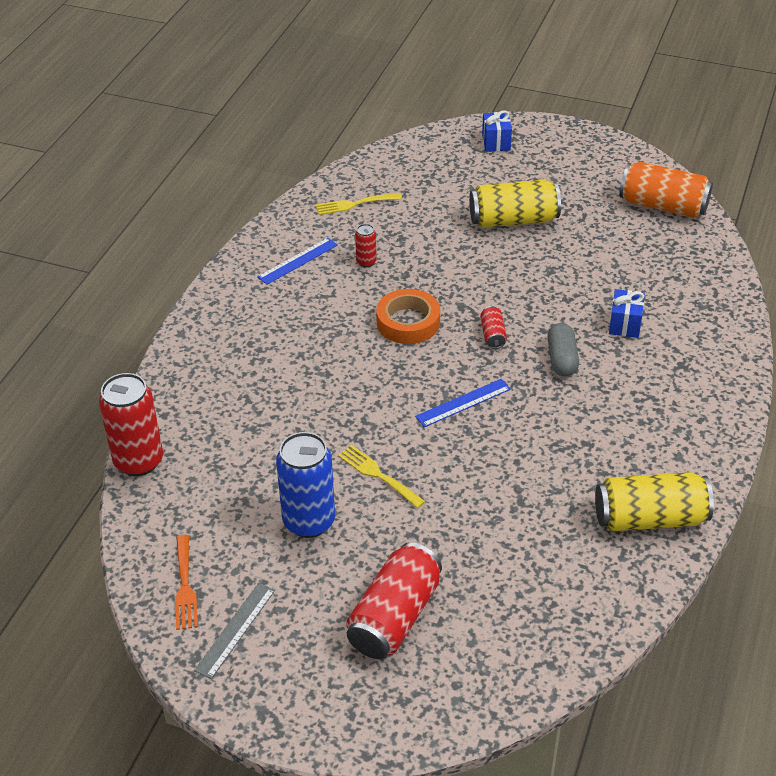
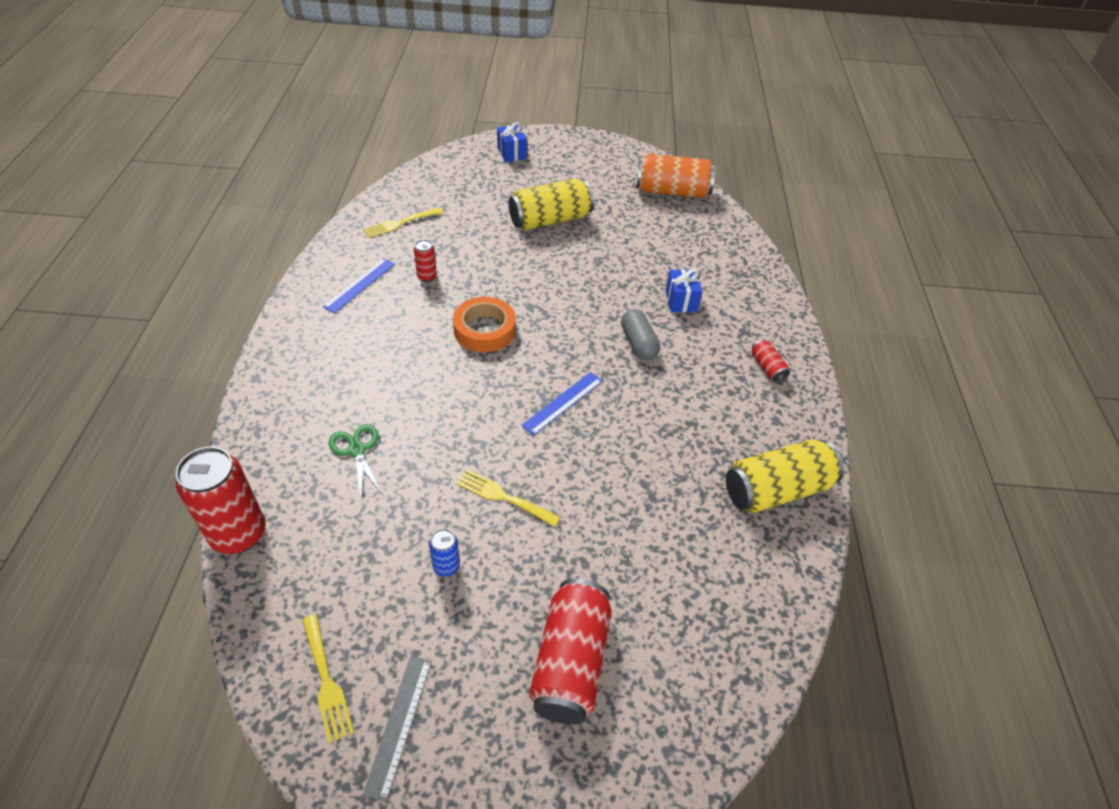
camera: 20 degrees left, 5 degrees up
orange fork [175,535,198,630] -> yellow fork [303,614,354,743]
blue can [276,432,335,538] -> blue can [429,529,460,577], size x0.47
red can [480,306,507,349] -> red can moved to [752,340,790,383]
none -> green scissors [328,424,382,498]

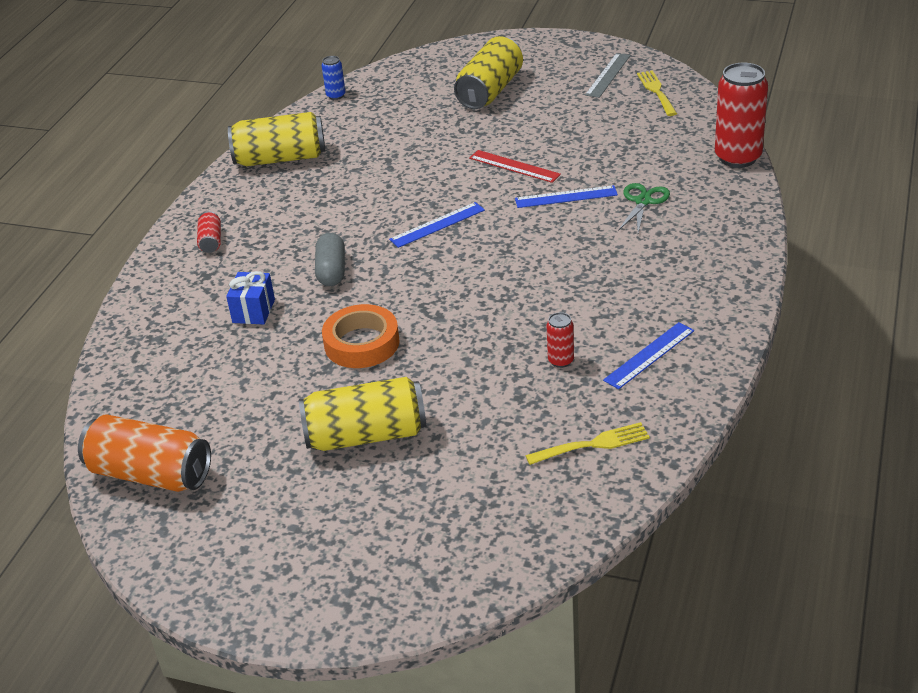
camera: 160 degrees left, 10 degrees down
green scissors [328,424,382,498] -> green scissors turned 150 degrees counterclockwise [618,183,670,233]
blue can [429,529,460,577] -> blue can moved to [322,56,346,100]
orange tape [453,297,516,352] -> orange tape moved to [322,304,400,368]
yellow fork [456,469,560,527] -> red ruler [469,150,561,183]
blue gift [497,123,527,162] -> none
red can [529,579,612,725] -> yellow can [454,36,523,109]
none -> blue ruler [515,185,618,208]

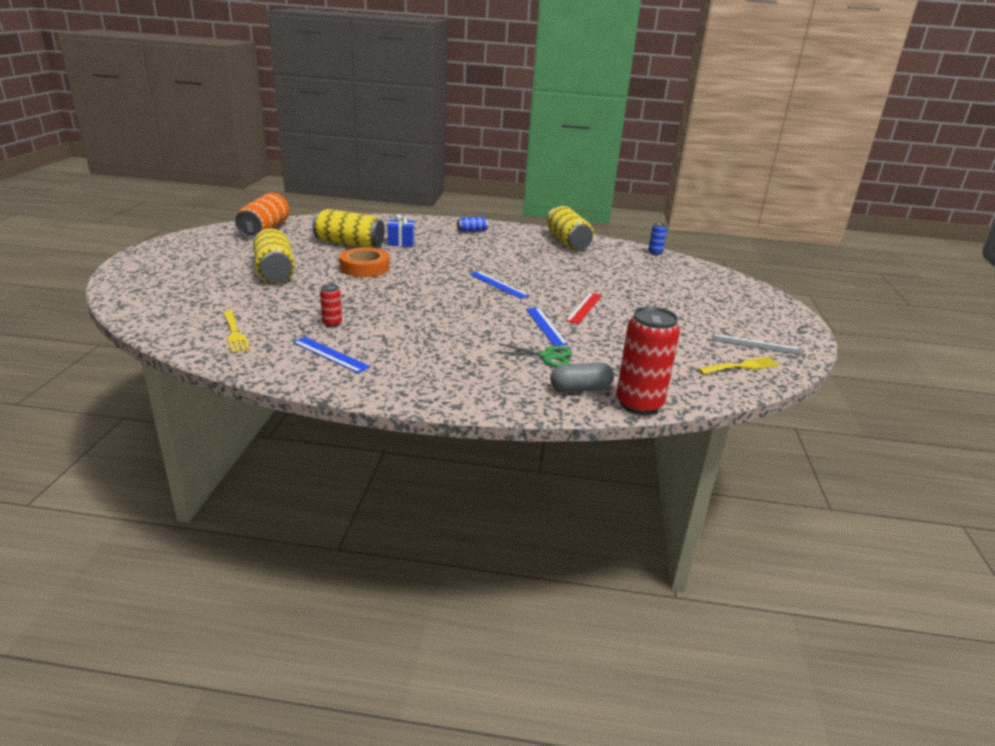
camera: 75 degrees right, 10 degrees down
red can [197,211,221,253] -> blue can [457,217,487,232]
grey capsule [315,233,345,286] -> grey capsule moved to [550,362,614,392]
yellow can [454,36,523,109] -> yellow can moved to [312,209,385,248]

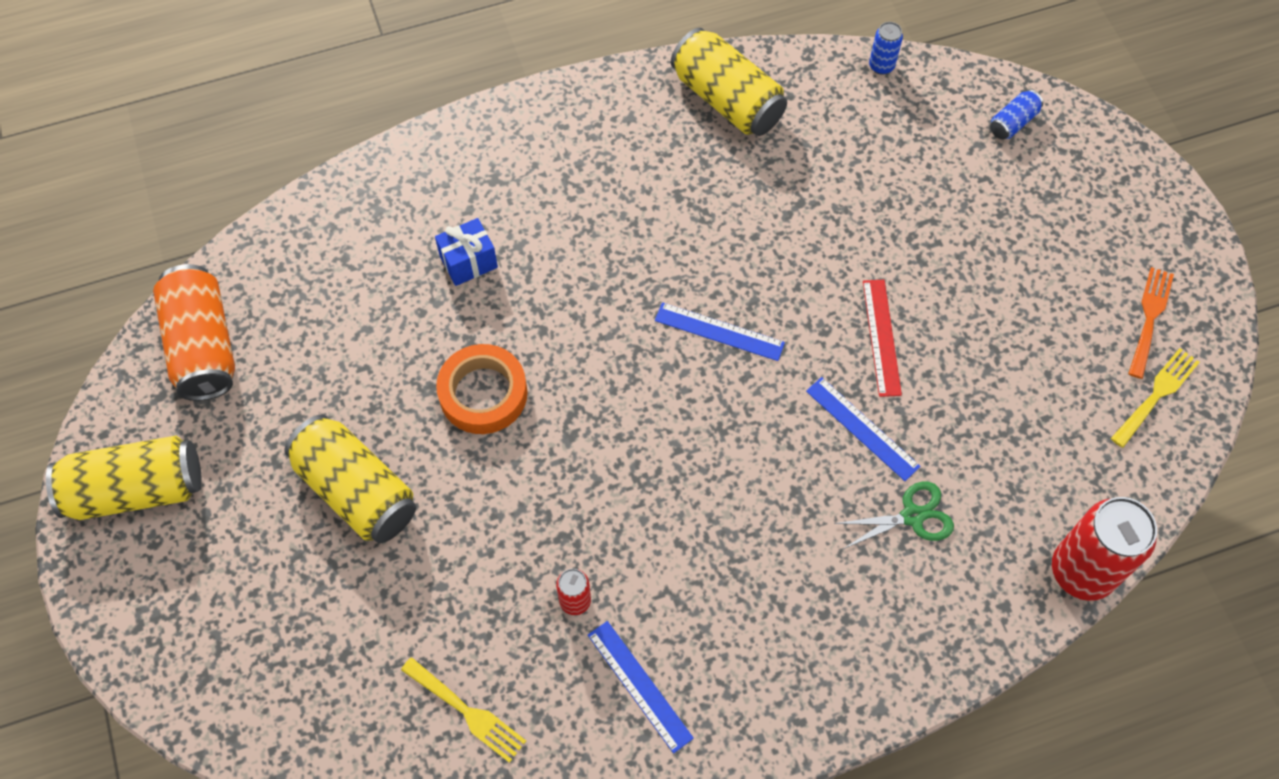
camera: 25 degrees left, 35 degrees up
blue ruler [293,337,370,373] -> blue ruler turned 45 degrees clockwise [588,621,694,753]
yellow can [312,209,385,248] -> yellow can moved to [46,436,202,520]
blue can [457,217,487,232] -> blue can moved to [990,90,1043,140]
grey capsule [550,362,614,392] -> none
grey ruler [712,334,802,355] -> orange fork [1128,267,1174,379]

